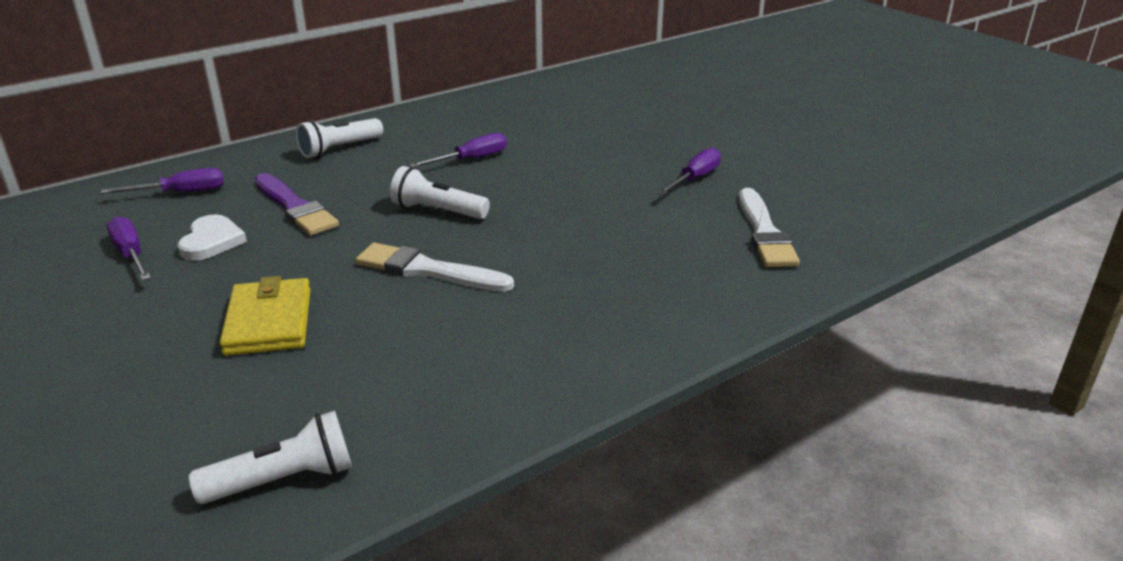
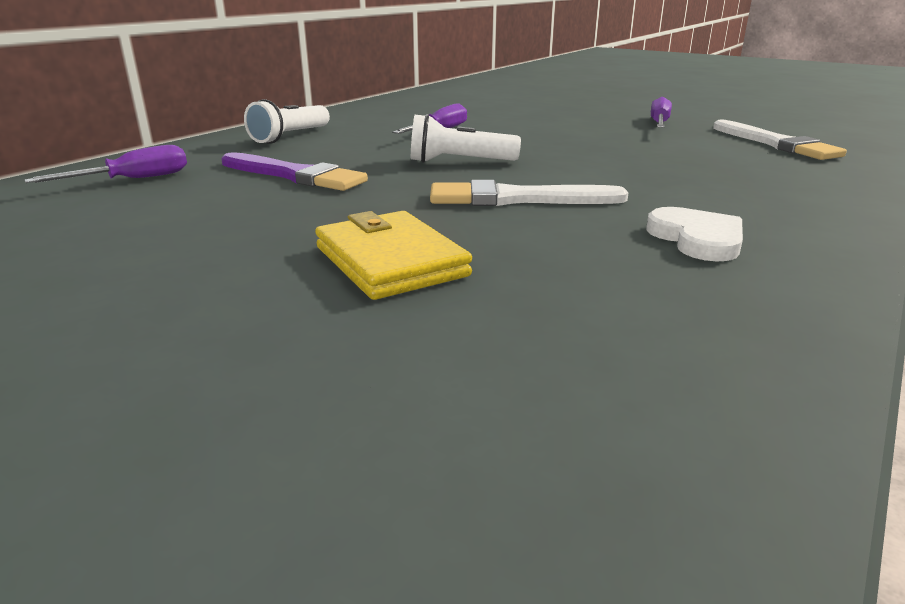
camera: 20 degrees left, 5 degrees down
purple screwdriver [107,216,151,281] -> none
white heart [177,214,247,261] -> white heart moved to [646,207,743,262]
white flashlight [189,411,352,504] -> none

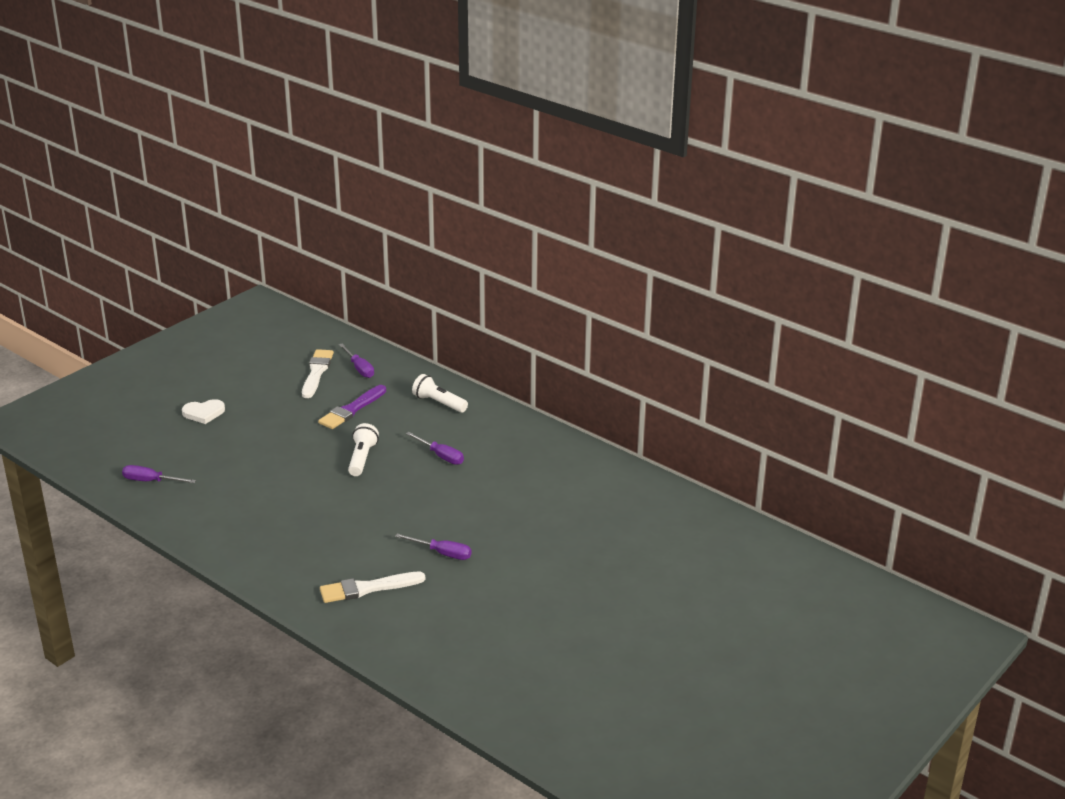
camera: 95 degrees right, 5 degrees up
yellow wallet [315,211,472,300] -> none
white brush [430,180,628,206] -> white brush moved to [302,349,334,398]
white heart [646,207,743,262] -> white heart moved to [182,399,225,424]
none -> purple screwdriver [122,465,196,483]

